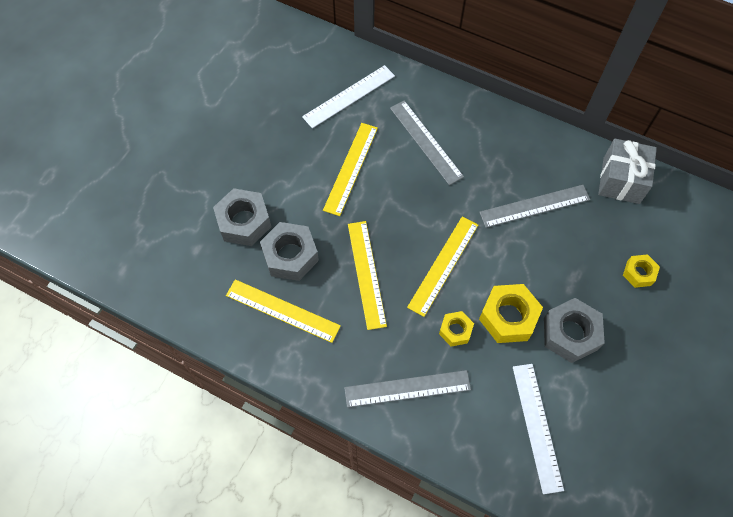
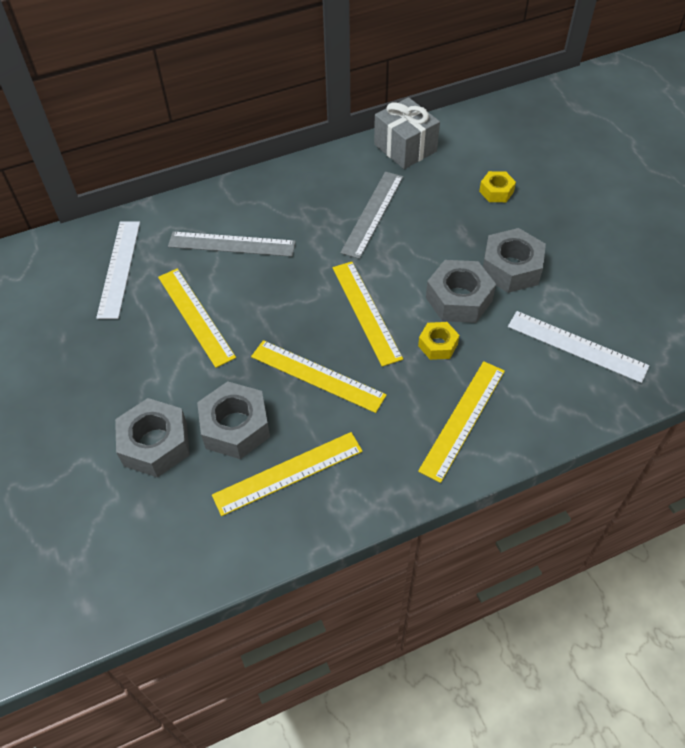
camera: 50 degrees left, 10 degrees down
grey ruler [344,370,471,408] -> yellow ruler [418,361,505,483]
yellow nut [479,284,543,343] -> grey nut [426,260,496,323]

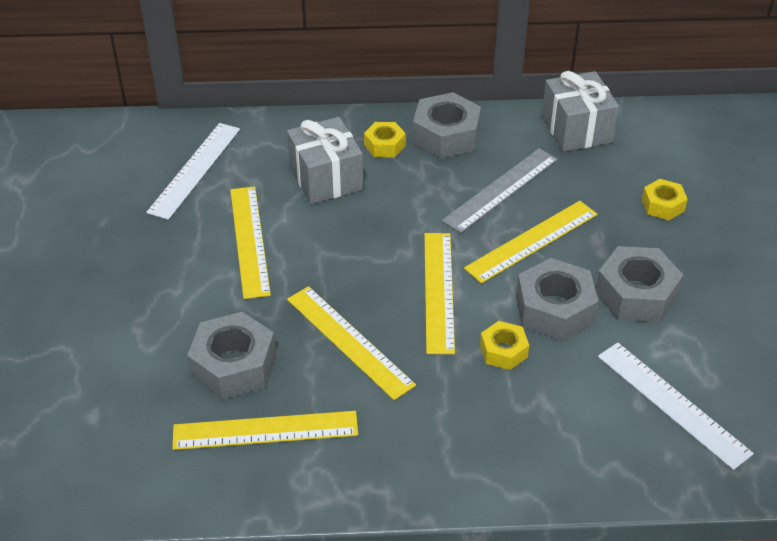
camera: 20 degrees right, 10 degrees down
grey nut [115,398,190,477] -> grey nut moved to [413,92,481,158]
grey ruler [168,231,296,257] -> grey gift [287,117,363,204]
yellow ruler [418,361,505,483] -> yellow ruler moved to [464,201,597,283]
none -> yellow nut [364,122,406,157]

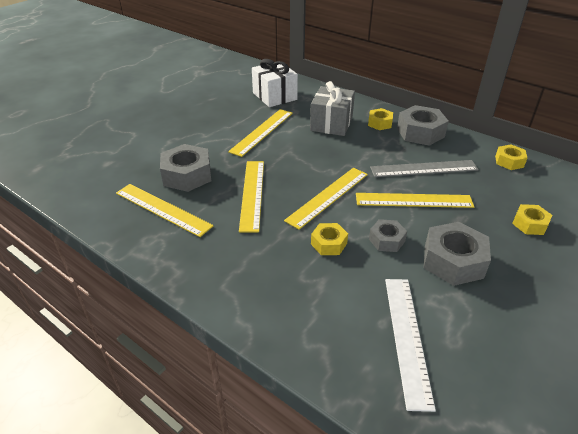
camera: 40 degrees right, 5 degrees down
white ruler [146,123,240,220] -> white gift [252,59,298,107]
grey nut [516,258,599,341] -> grey nut [369,219,407,252], size x0.57
grey gift [542,71,619,152] -> yellow nut [495,145,527,170]

